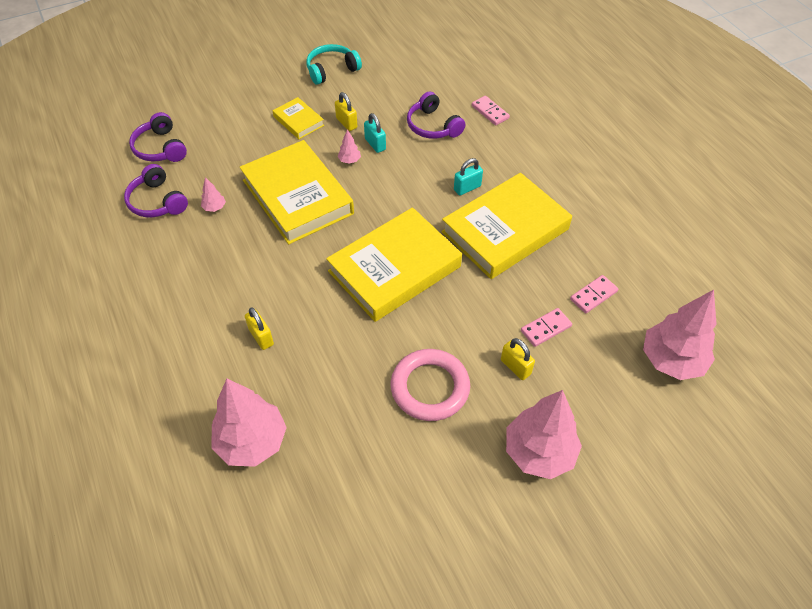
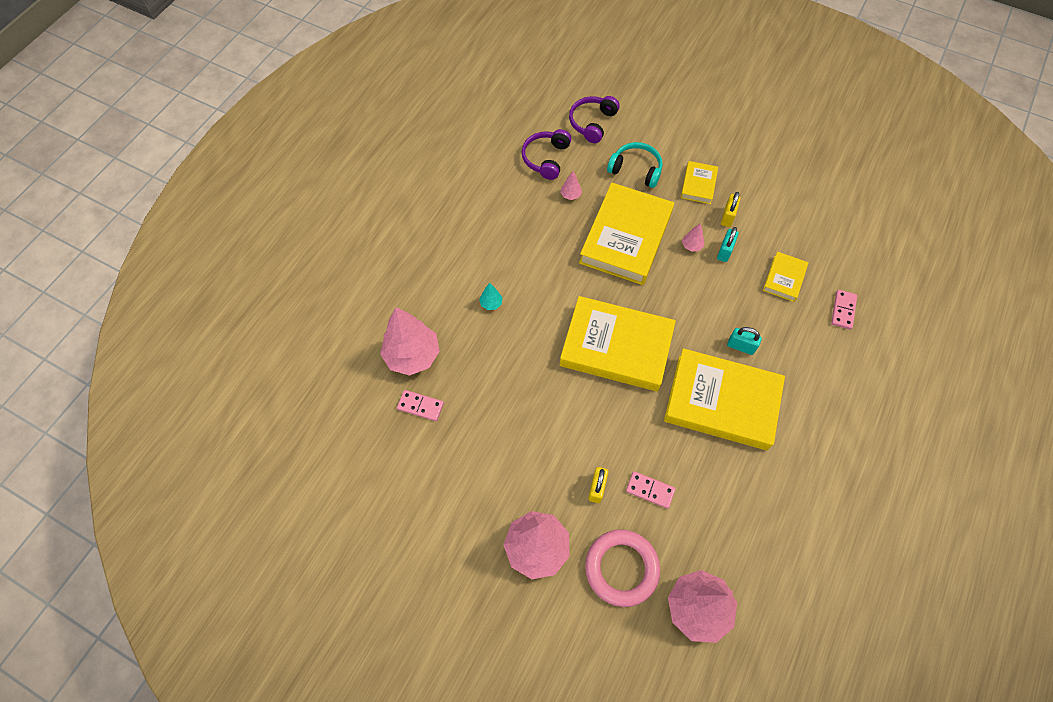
camera: 55 degrees right, 10 degrees up
yellow padlock [245,307,274,350] -> turquoise tree [479,283,502,310]
turquoise headphones [306,44,362,85] -> turquoise headphones moved to [607,142,662,188]
pink ring [391,349,470,421] -> pink ring moved to [585,529,660,607]
purple headphones [407,92,465,139] -> yellow book [763,252,808,302]
pink domino [570,275,618,313] -> pink domino moved to [397,390,444,421]

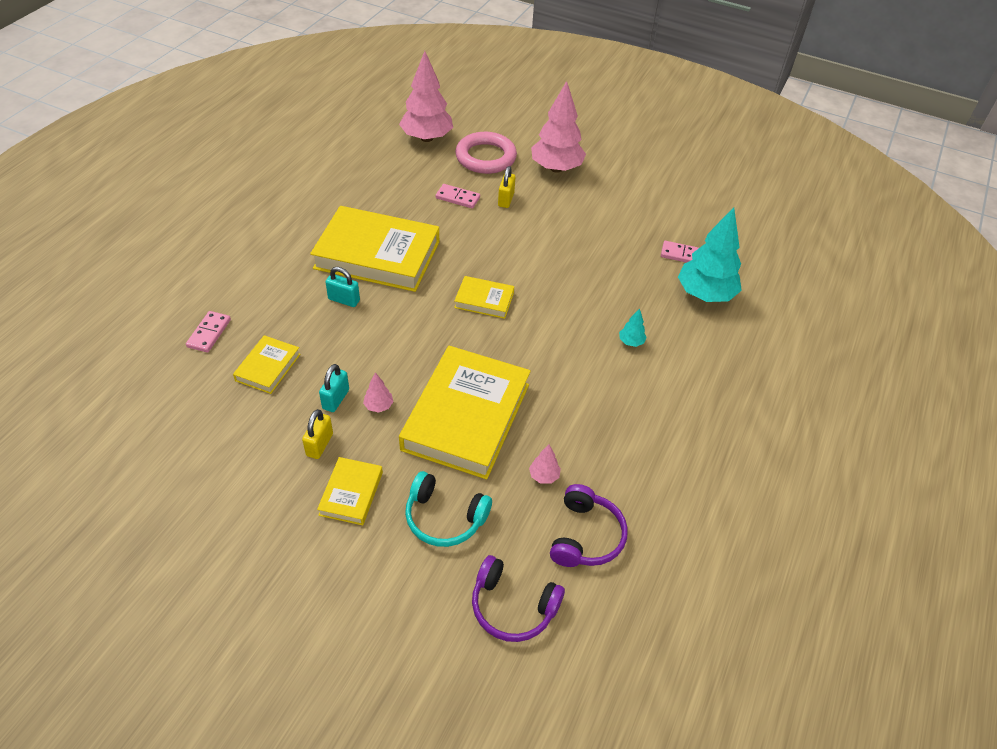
camera: 175 degrees right, 15 degrees down
pink tree [380,307,440,376] -> turquoise tree [678,207,742,302]
yellow book [560,296,676,392] -> yellow book [454,276,514,319], size x0.47
purple headphones [569,96,620,143] -> purple headphones turned 90 degrees clockwise [472,555,565,642]

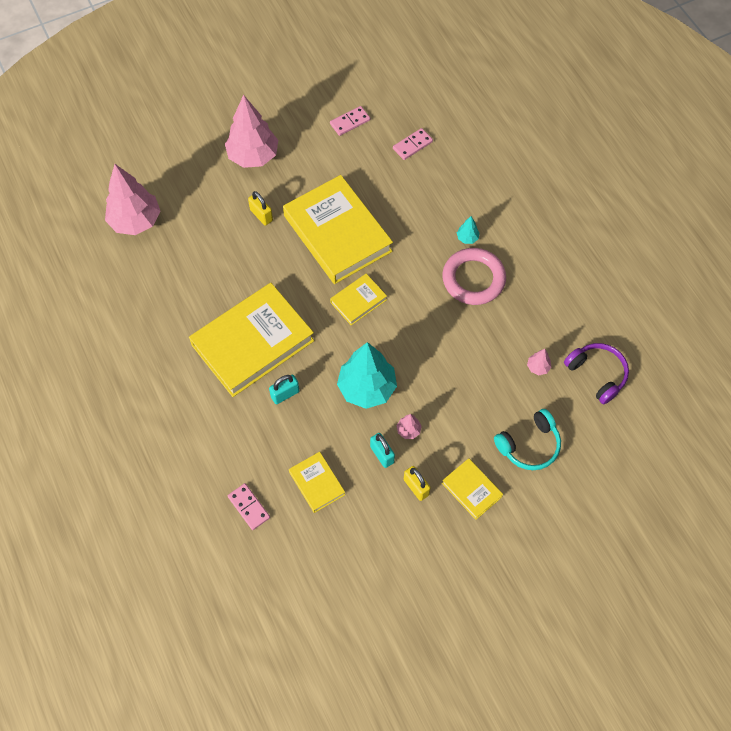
camera: 50 degrees left, 15 degrees up
yellow book [399,346,531,479] -> yellow book moved to [283,175,393,284]
pink domino [436,184,480,209] -> pink domino moved to [330,106,370,136]
pink ring [455,132,517,174] -> pink ring moved to [442,248,506,305]
purple headphones [472,555,565,642] -> none
turquoise tree [678,207,742,302] -> turquoise tree moved to [337,342,397,409]

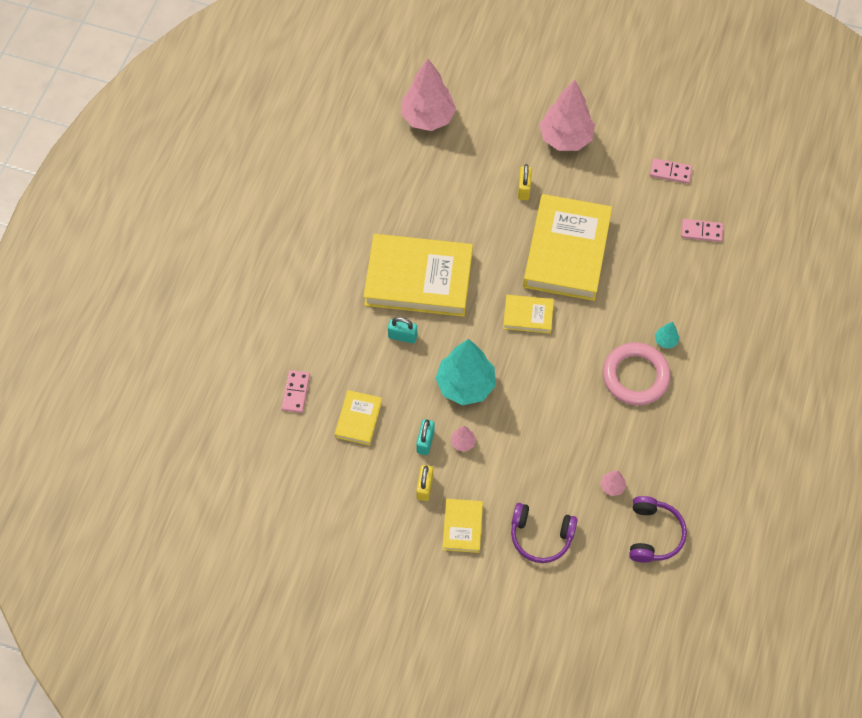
camera: 45 degrees right, 0 degrees up
turquoise headphones [494,409,561,470] -> purple headphones [511,503,578,563]

